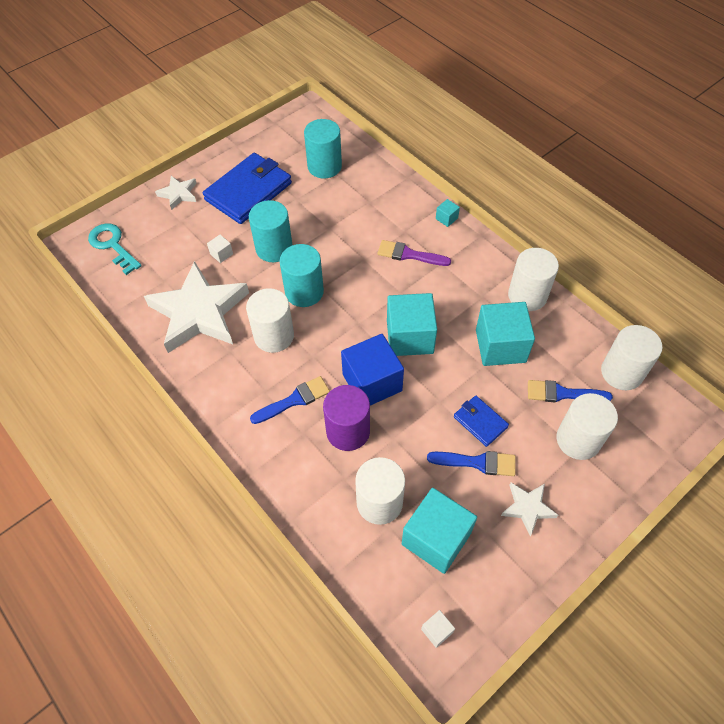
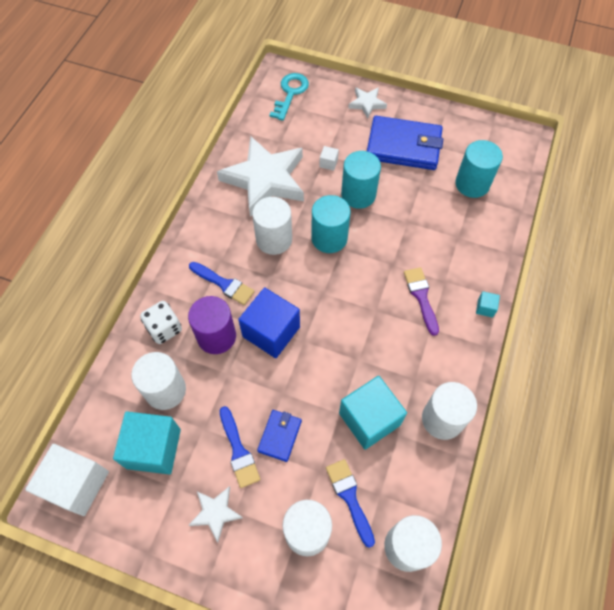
camera: 60 degrees right, 5 degrees up
turquoise cube [387,293,437,356] -> none
white cube [421,610,455,648] -> white cube [25,444,109,516], size x2.39
none -> white dice [140,301,182,344]

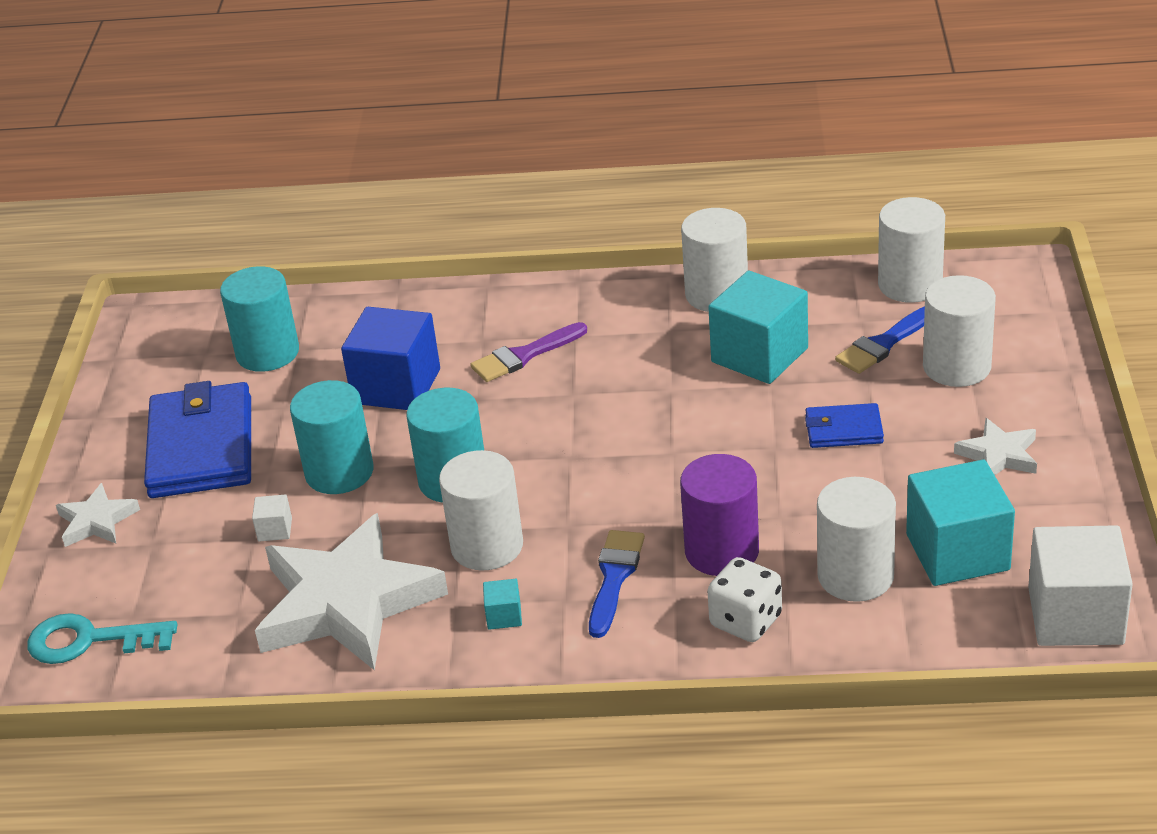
camera: 105 degrees left, 25 degrees down
blue brush [220,406,260,488] -> none
blue cube [238,288,300,358] -> blue cube moved to [341,307,440,410]
turquoise cube [476,291,500,318] -> turquoise cube moved to [483,579,522,630]

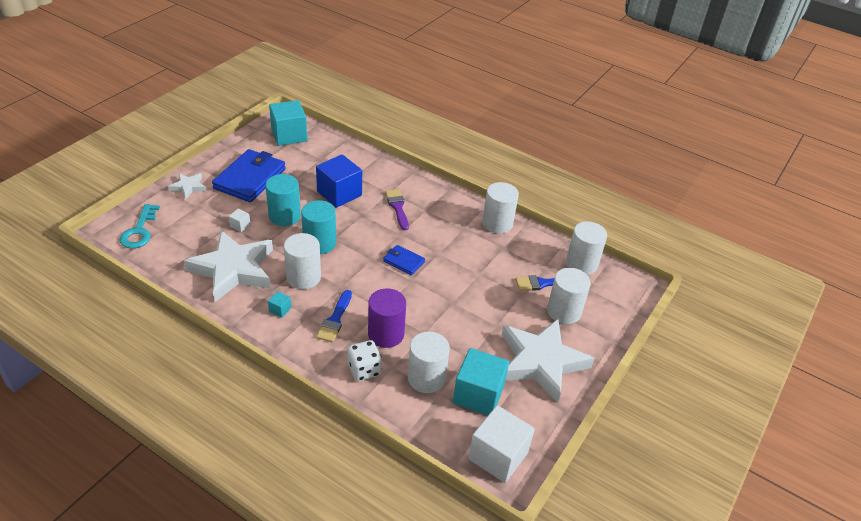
camera: 25 degrees right, 5 degrees up
turquoise key [27,613,178,664] -> turquoise key turned 120 degrees counterclockwise [119,204,160,249]
turquoise cylinder [220,266,299,372] -> none
purple brush [470,322,587,382] -> purple brush turned 75 degrees clockwise [385,189,409,230]
blue brush [589,530,645,638] -> blue brush turned 150 degrees clockwise [316,290,352,342]
turquoise cube [708,271,808,384] -> turquoise cube moved to [269,100,307,146]
blue wallet [805,403,884,448] -> blue wallet moved to [383,245,425,275]
white star [954,418,1037,475] -> white star [502,319,594,403], size x2.19

